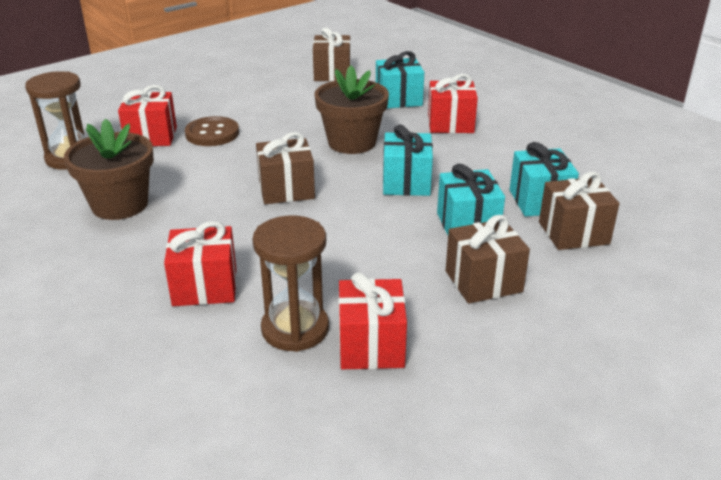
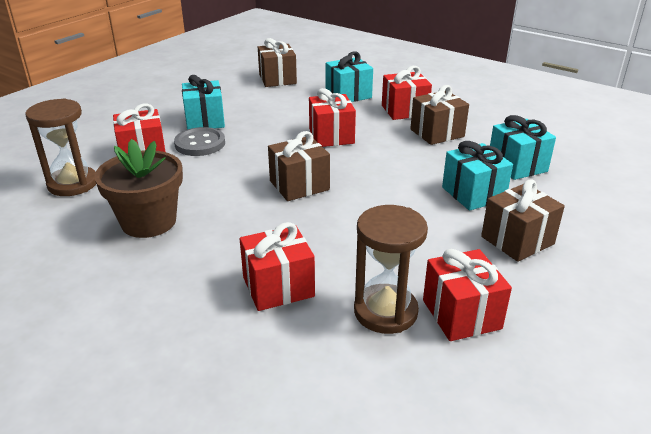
camera: 15 degrees left, 0 degrees up
brown button [185,116,239,146] -> grey button [174,127,225,156]
brown flower pot [314,65,389,154] -> red gift [309,88,356,147]
turquoise gift [383,125,433,196] -> turquoise gift moved to [182,75,225,130]
brown gift [539,172,619,250] -> brown gift moved to [410,85,469,145]

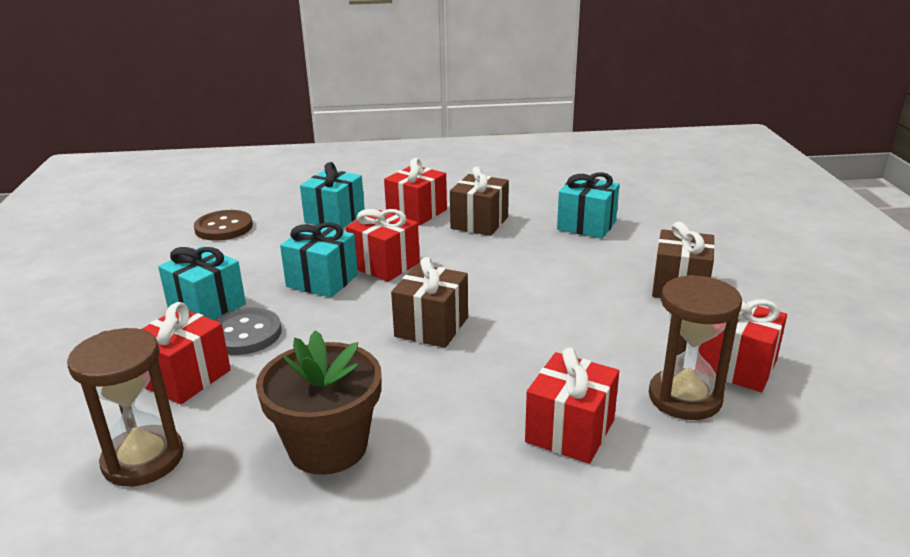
camera: 40 degrees left, 5 degrees down
brown gift [258,38,297,87] -> brown button [194,210,253,241]
turquoise gift [442,141,513,211] -> turquoise gift moved to [280,222,358,297]

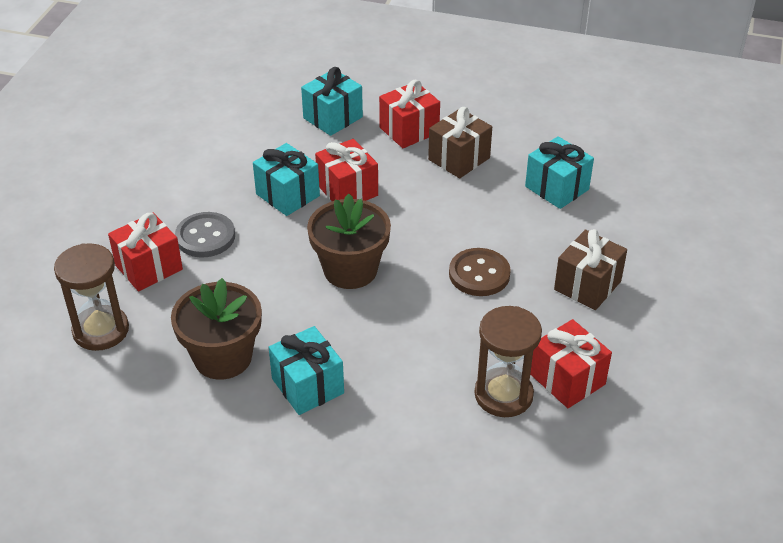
camera: 20 degrees right, 15 degrees up
turquoise gift [158,246,246,320] -> turquoise gift moved to [268,326,344,415]
brown button [194,210,253,241] -> brown button moved to [449,248,511,296]
brown gift [391,257,468,348] -> brown flower pot [307,194,391,289]
red gift [525,348,619,464] -> none

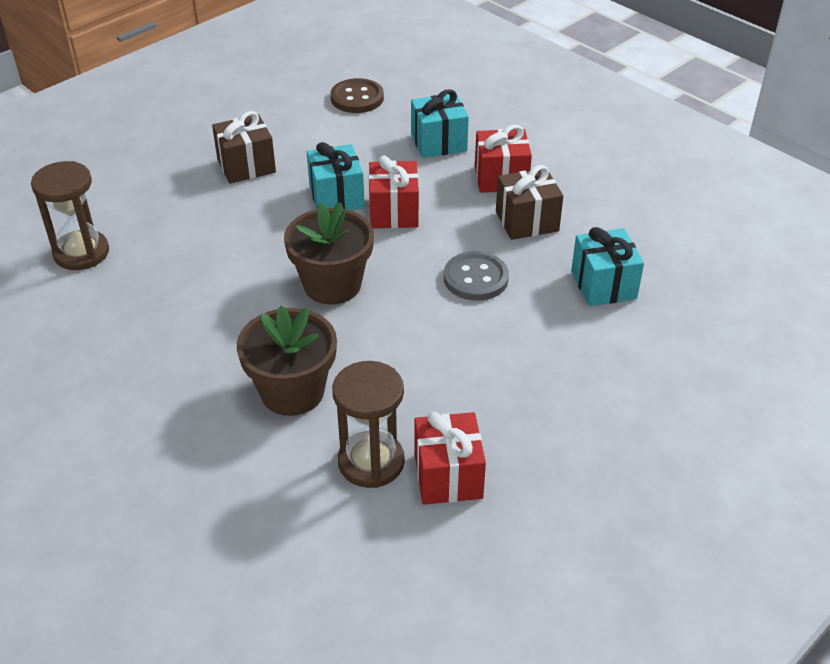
camera: 30 degrees right, 0 degrees up
red gift [108,213,183,292] -> none
brown flower pot [171,278,262,380] -> brown flower pot moved to [237,305,337,416]
grey button [175,212,235,258] -> grey button moved to [444,251,509,301]
turquoise gift [268,326,344,415] -> none
brown button [449,248,511,296] -> brown button moved to [330,78,384,113]
brown gift [554,229,627,310] -> brown gift moved to [212,111,276,184]

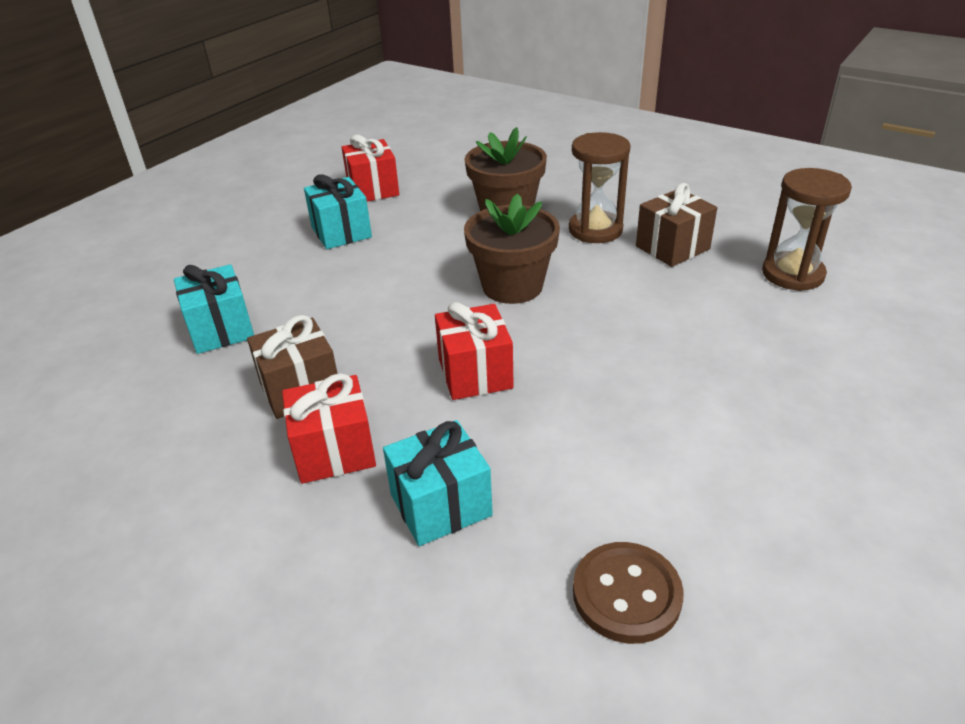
camera: 170 degrees right, 5 degrees down
brown gift [212,111,276,184] -> brown gift moved to [636,183,717,267]
turquoise gift [307,142,365,210] -> turquoise gift moved to [304,174,372,249]
brown hourglass [332,361,405,488] -> brown hourglass moved to [569,132,631,243]
grey button [444,251,509,301] -> none

